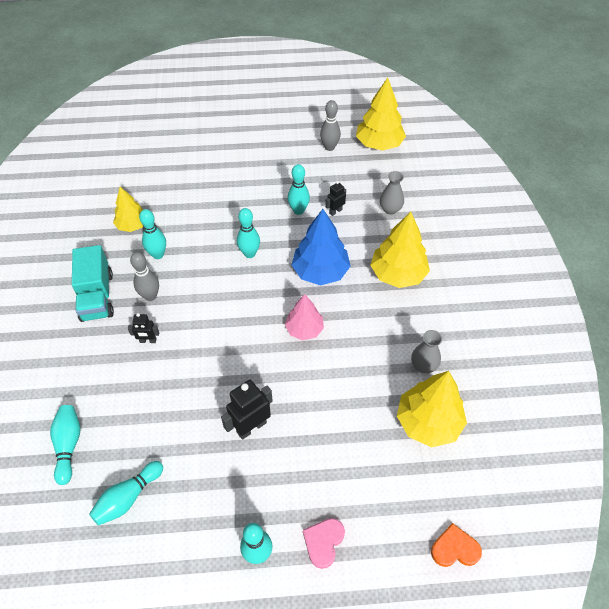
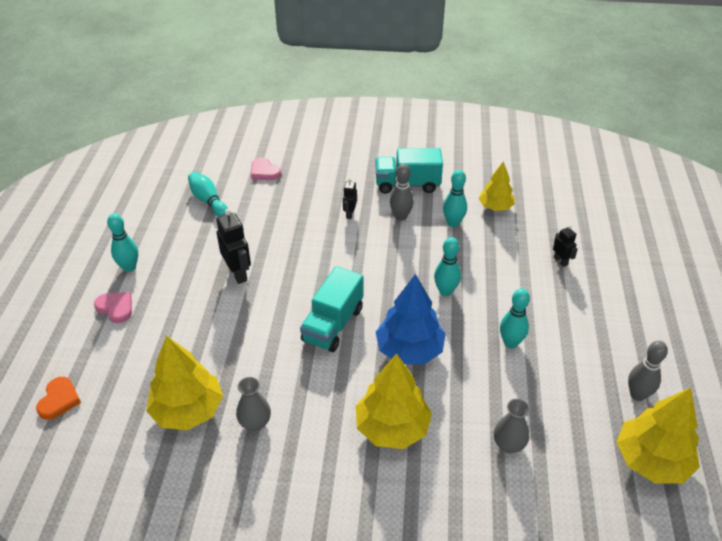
camera: 100 degrees right, 10 degrees down
turquoise bowling pin [50,405,81,485] -> pink heart [251,157,281,180]
pink tree [285,294,324,341] -> turquoise truck [300,266,363,352]
black robot [325,181,346,216] -> black robot moved to [553,225,578,267]

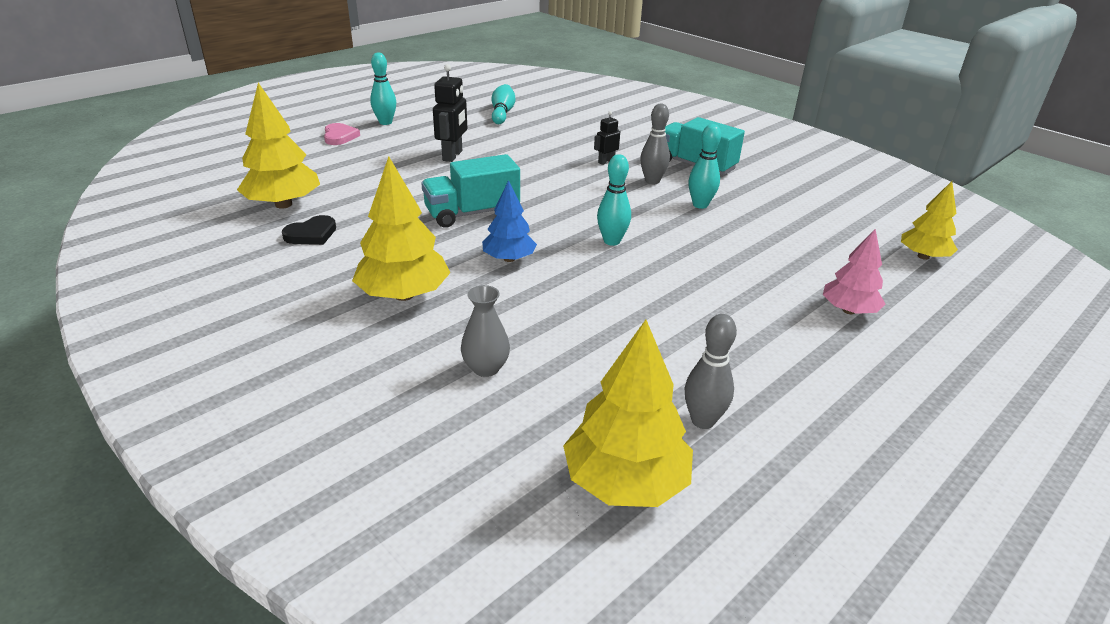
camera: 40 degrees right, 10 degrees down
orange heart [36,377,81,420] -> none
grey vase [236,377,271,431] -> black heart [282,215,336,245]
pink heart [251,157,281,180] -> none
blue tree [376,274,446,365] -> blue tree [482,180,537,262], size x0.63
yellow tree [478,161,515,211] -> yellow tree moved to [901,181,958,260]
turquoise bowling pin [500,288,530,348] -> none
black robot [553,225,578,267] -> none
none -> pink tree [823,229,885,314]

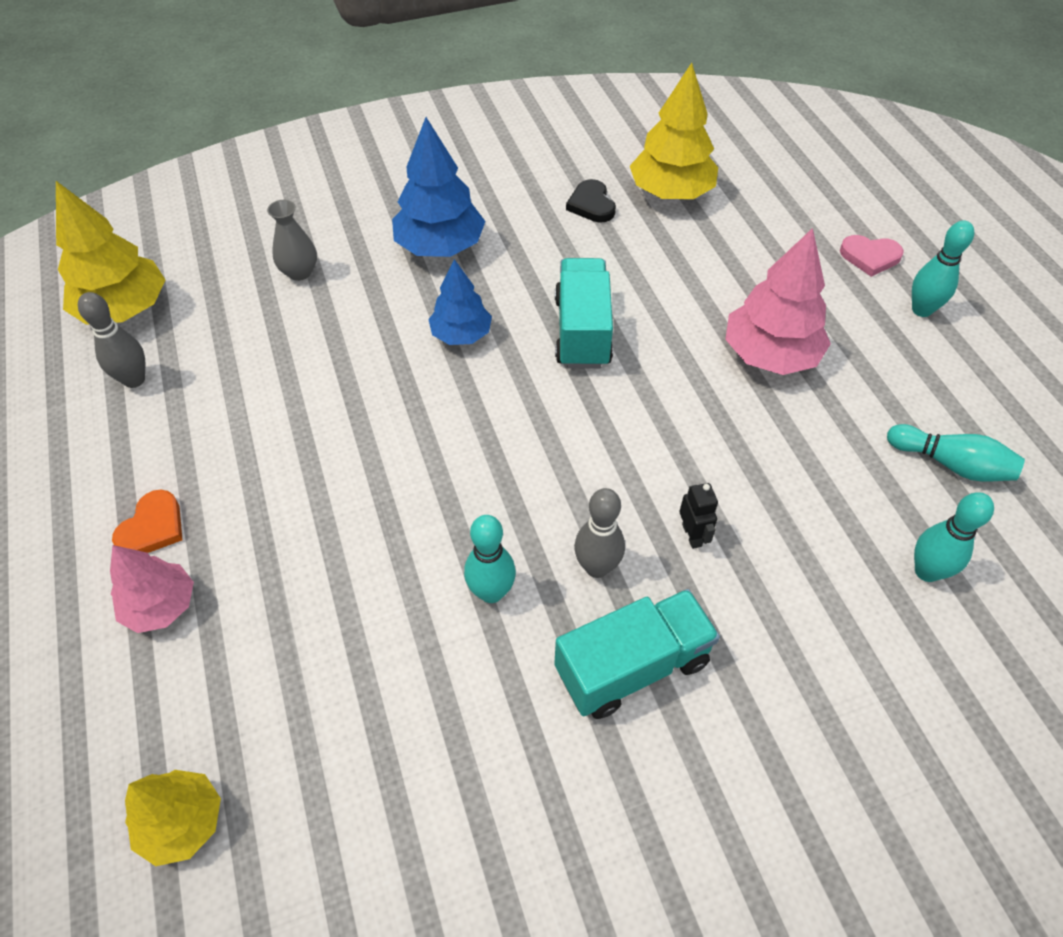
camera: 115 degrees right, 20 degrees up
yellow tree [352,156,451,301] -> blue tree [392,117,486,257]
black robot [433,64,467,162] -> pink tree [725,228,831,375]
turquoise bowling pin [597,154,631,246] -> turquoise bowling pin moved to [914,492,994,582]
none -> orange heart [112,490,182,553]

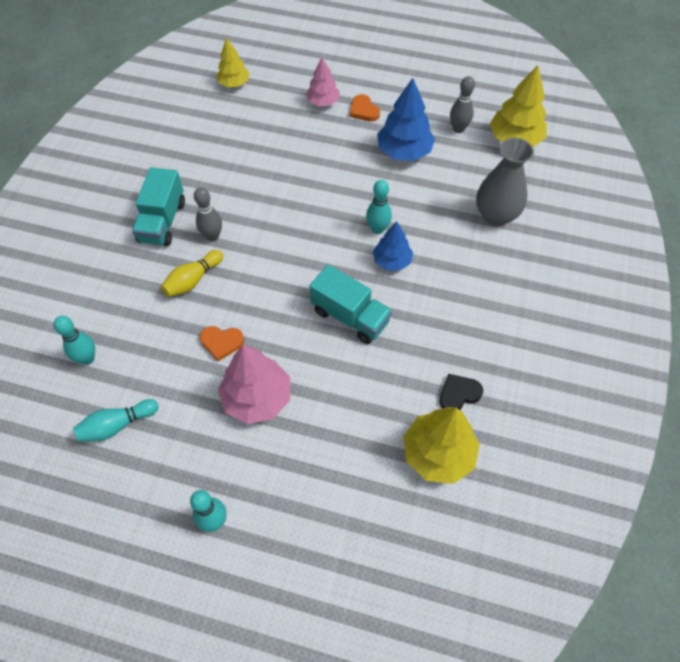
camera: 125 degrees right, 5 degrees up
grey vase [267,200,317,281] -> grey vase [476,138,534,226], size x1.77
blue tree [392,117,486,257] -> blue tree moved to [377,78,435,161]
turquoise bowling pin [464,515,516,603] -> turquoise bowling pin moved to [366,180,392,234]
black heart [566,179,616,223] -> black heart turned 45 degrees counterclockwise [439,374,483,410]
black robot [679,483,718,549] -> yellow bowling pin [161,250,223,297]
pink heart [840,235,904,277] -> none
none -> orange heart [200,326,244,361]

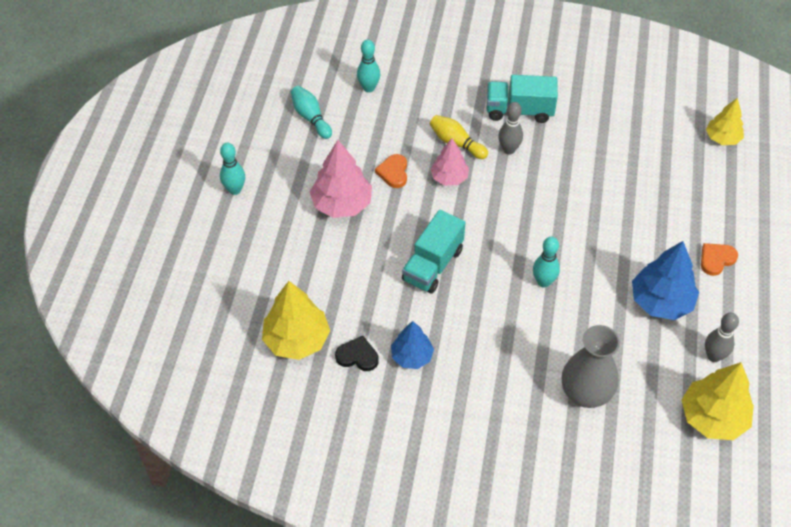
camera: 85 degrees right, 5 degrees down
pink tree [306,57,340,106] -> pink tree moved to [431,138,469,186]
blue tree [373,221,413,271] -> blue tree moved to [391,321,434,369]
black heart [439,374,483,410] -> black heart turned 45 degrees counterclockwise [335,336,379,371]

